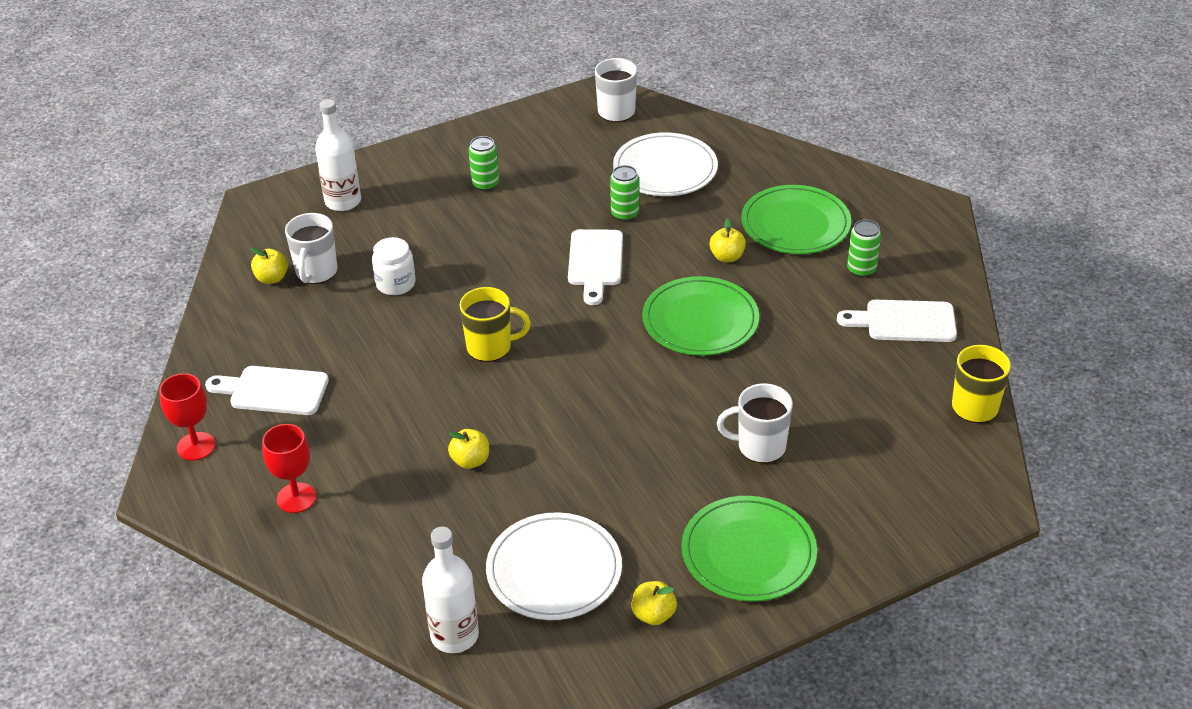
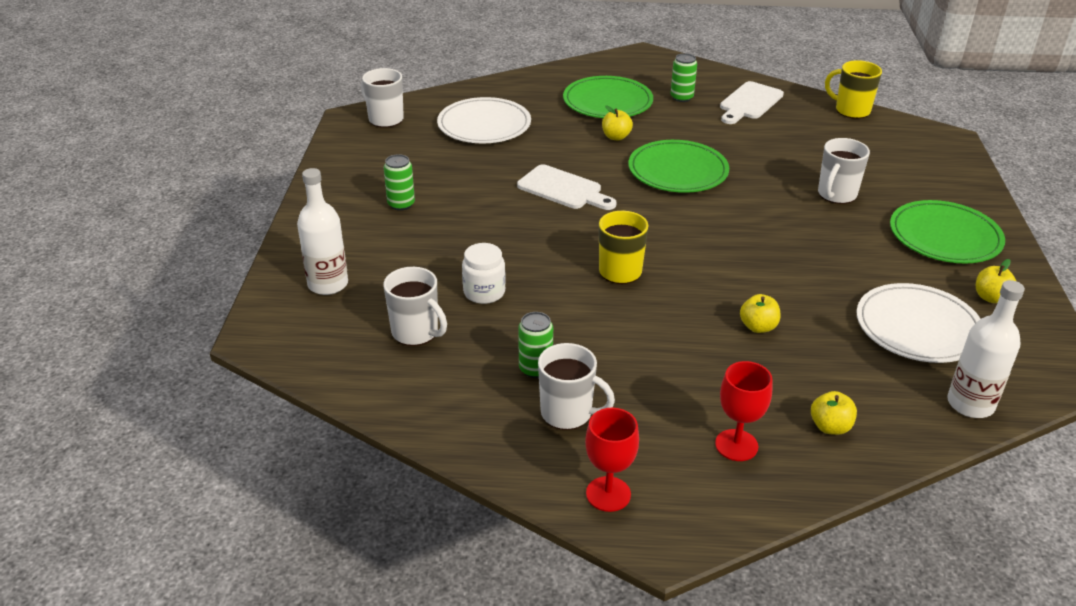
camera: 60 degrees left, 5 degrees down
white cutting board [205,366,329,415] -> white mug [538,343,615,430]
yellow apple [250,248,288,284] -> yellow apple moved to [811,391,857,435]
green can [610,165,639,221] -> green can moved to [518,312,553,378]

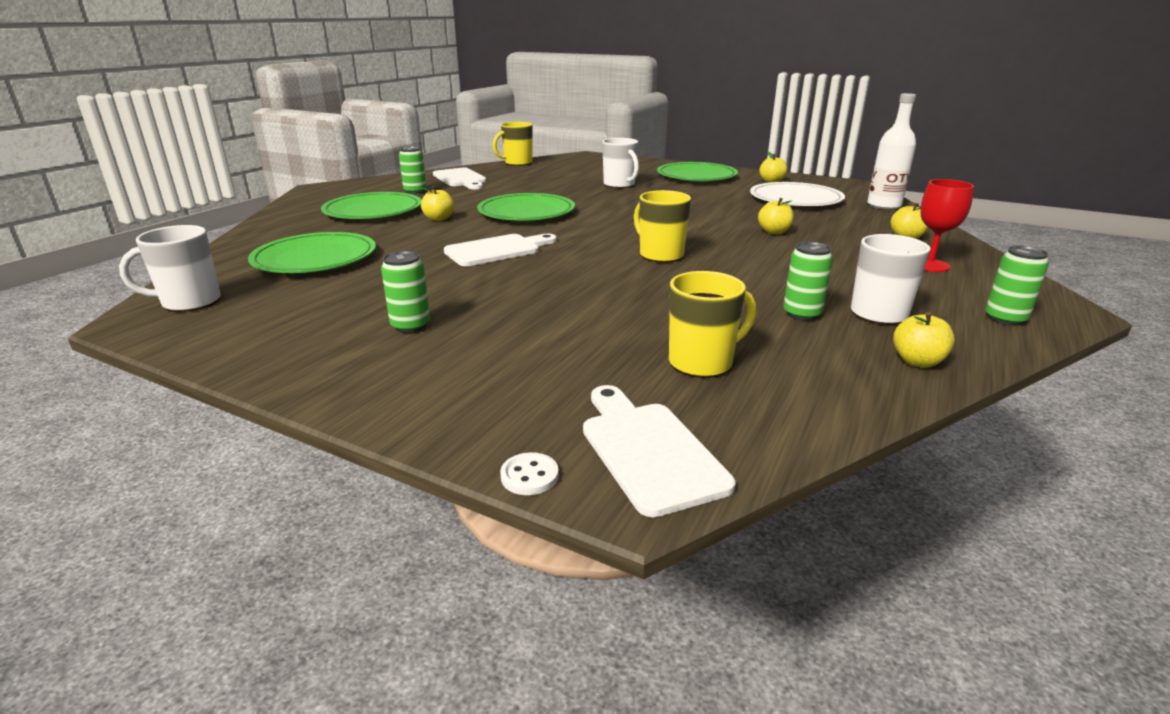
camera: 65 degrees left, 10 degrees down
white bottle [297,168,348,295] -> none
white mug [383,267,447,346] -> yellow mug [669,271,756,378]
white plate [437,97,531,143] -> green plate [248,232,376,273]
white jar [462,243,506,304] -> none
red goblet [585,408,639,512] -> green can [985,246,1049,326]
none -> white button [500,452,559,495]
none -> white cutting board [583,385,735,517]
none -> yellow apple [893,312,955,368]

